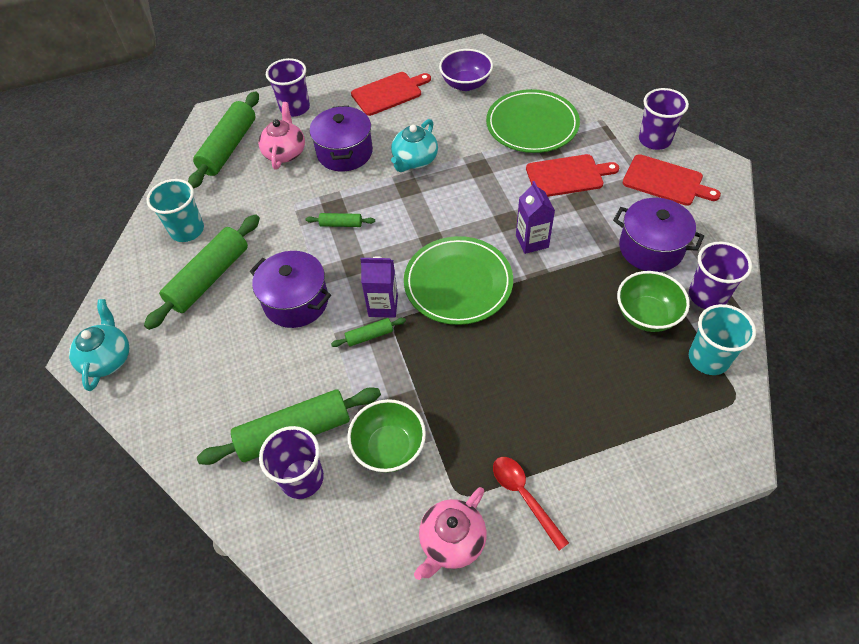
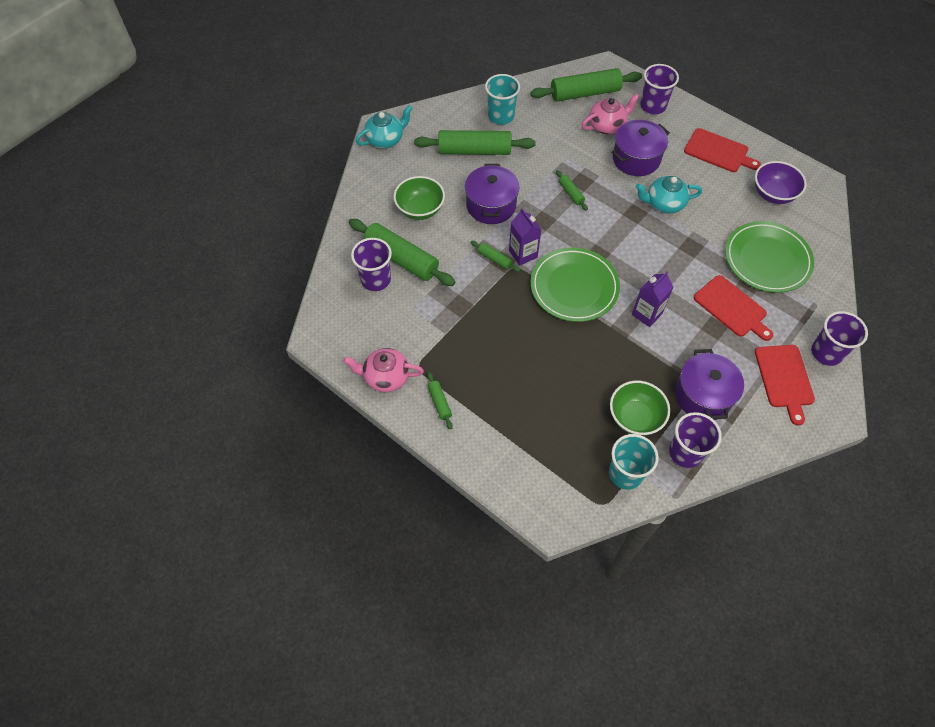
camera: 55 degrees right, 5 degrees up
green bowl [347,399,426,473] -> green bowl moved to [394,176,445,220]
red spoon [493,457,569,550] -> green rolling pin [427,372,453,429]

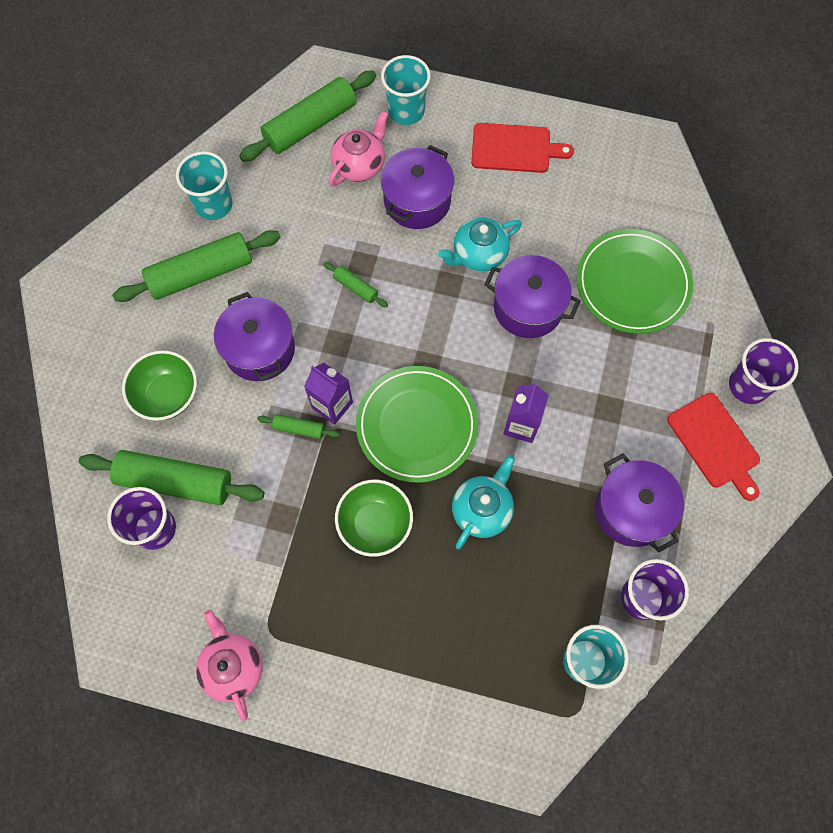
camera: 25 degrees left, 10 degrees up
pink teapot [343,348,424,392] -> pink teapot turned 90 degrees clockwise [196,610,263,721]
turquoise teapot [355,105,413,148] -> turquoise teapot moved to [452,455,515,549]
green rolling pin [427,372,453,429] -> none
green bowl [610,381,670,436] -> green bowl moved to [335,479,413,557]
purple cup [640,64,679,114] -> turquoise cup [381,55,431,125]
red cutting board [694,275,773,341] -> none
purple bowl [755,161,807,204] -> none
none -> purple pot [484,255,580,338]

